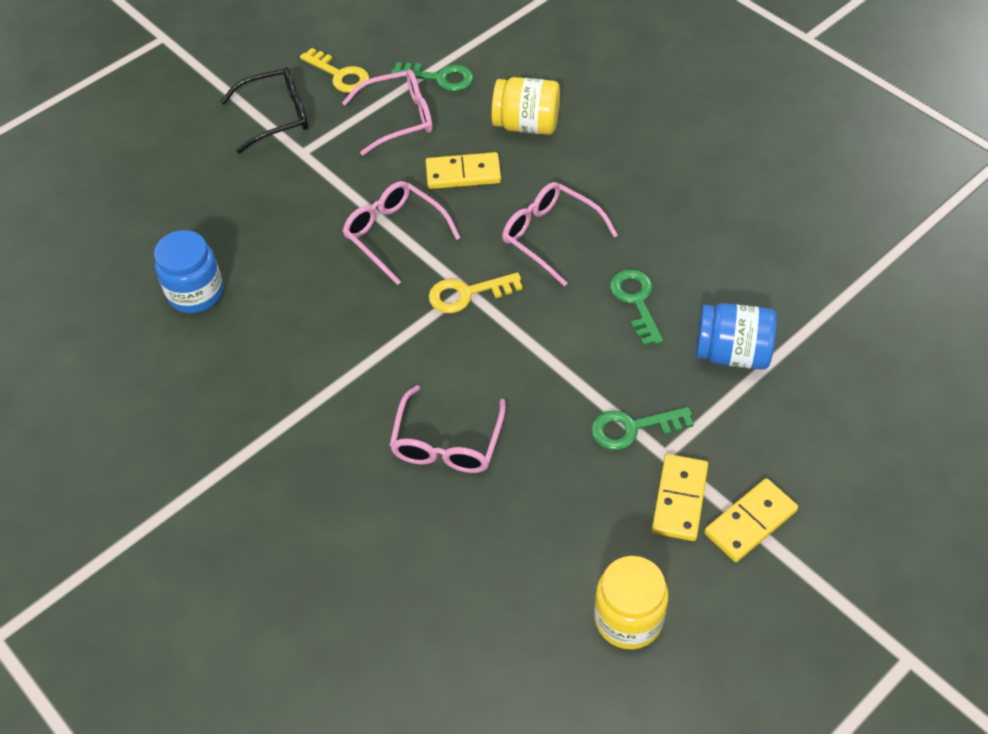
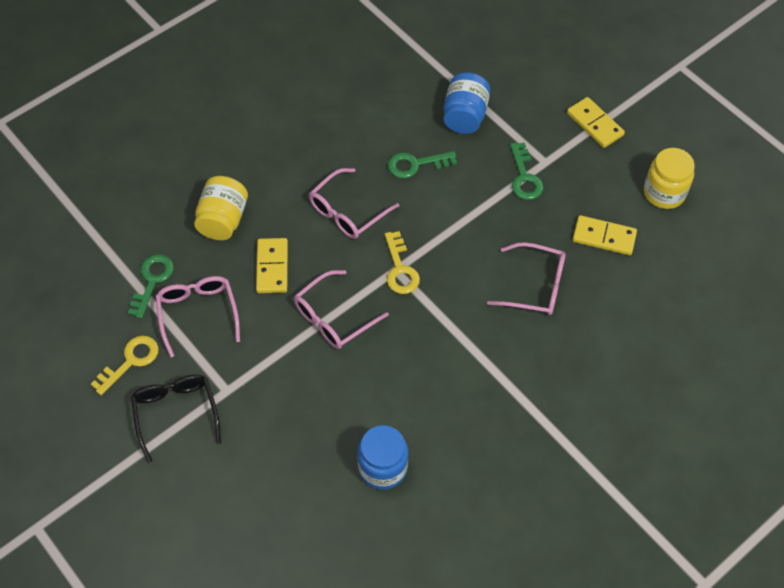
camera: 90 degrees left, 5 degrees up
yellow domino [652,454,708,541] -> yellow domino moved to [573,215,637,255]

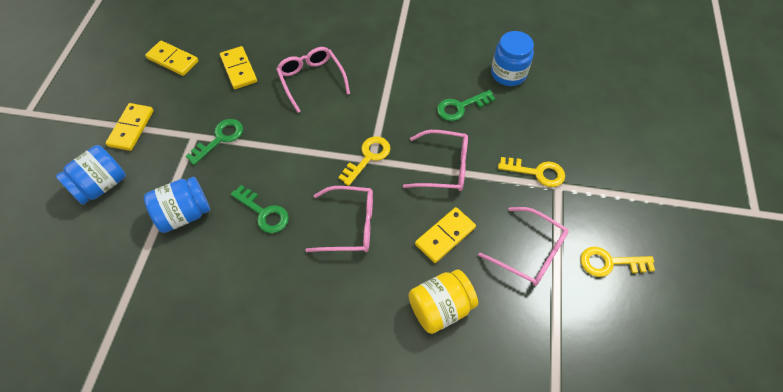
camera: 130 degrees left, 0 degrees up
green key [128,254,174,319] -> green key moved to [437,90,495,121]
black glasses [131,374,221,463] -> none
pink glasses [155,276,240,358] -> pink glasses turned 90 degrees counterclockwise [478,207,569,286]
yellow jar [644,148,695,209] -> yellow domino [145,41,198,76]
none -> blue jar [56,145,126,205]
none -> yellow key [498,157,565,187]

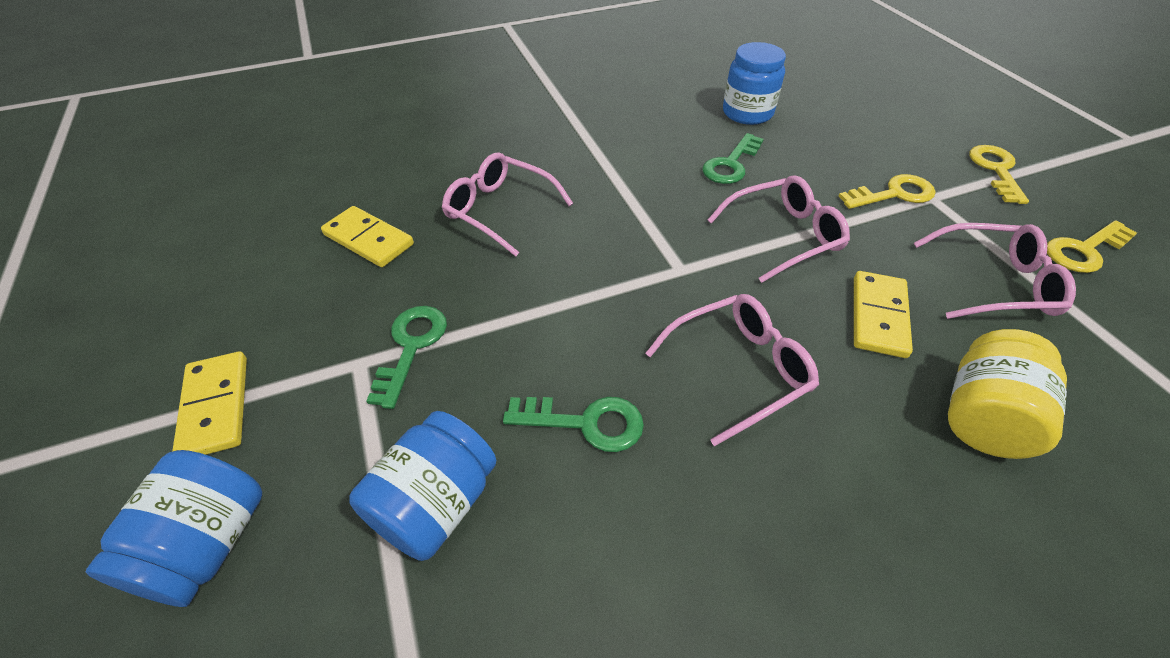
camera: 30 degrees left, 10 degrees down
yellow domino [145,41,198,76] -> none
yellow key [338,136,390,186] -> yellow key moved to [969,145,1029,204]

